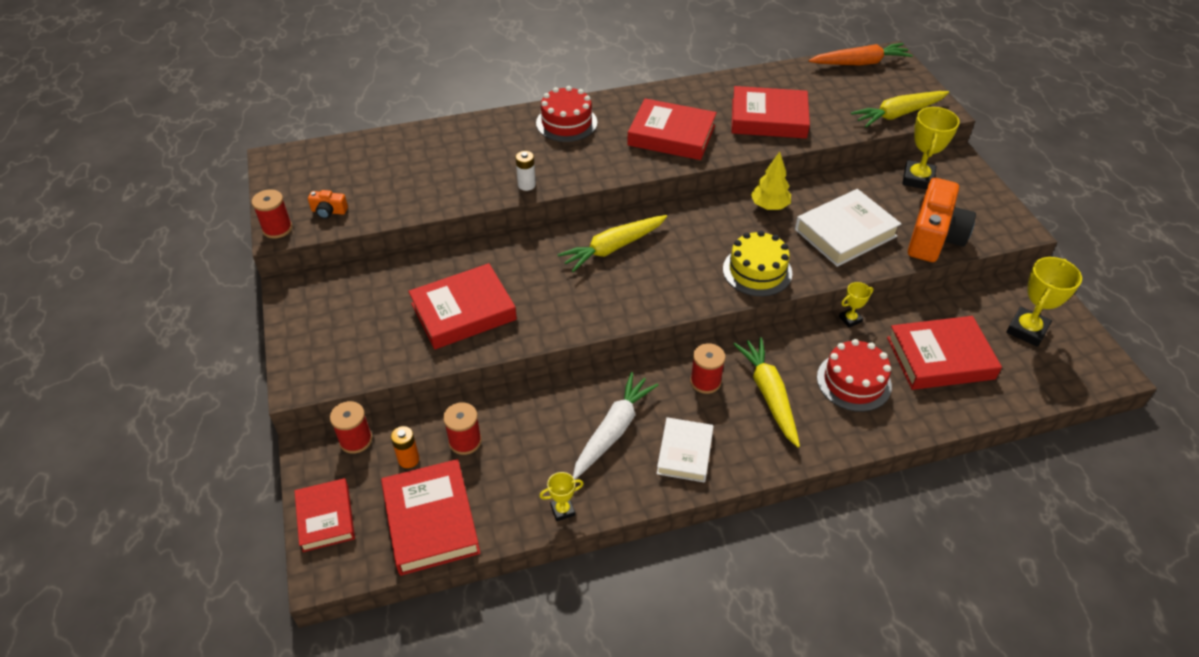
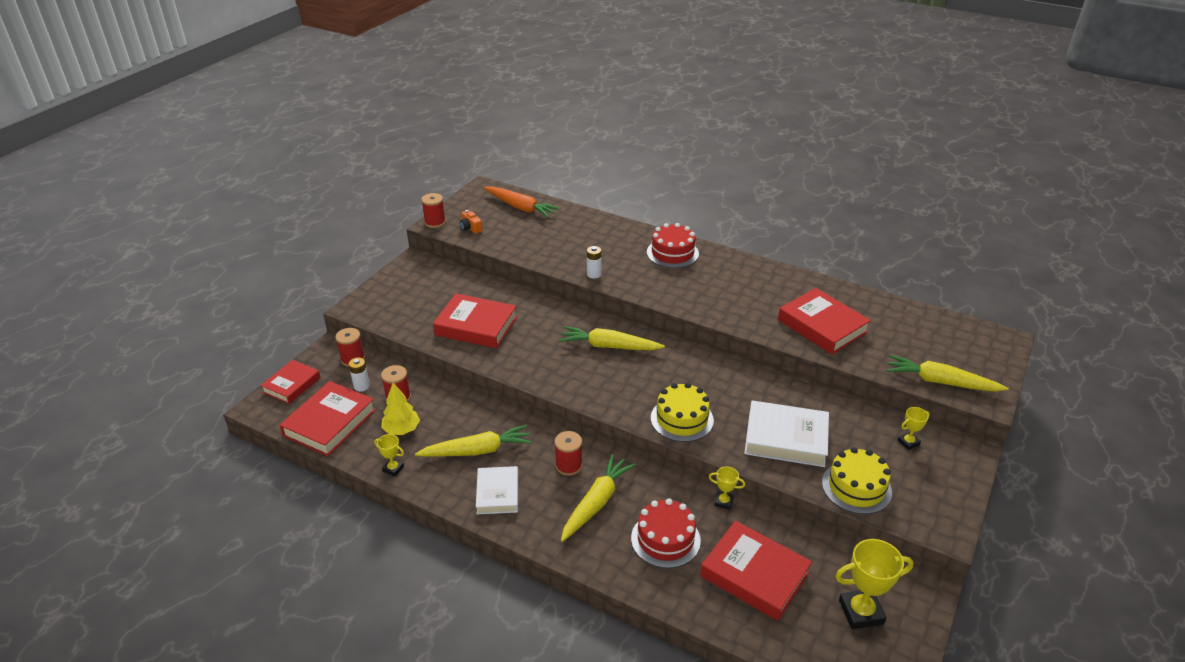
camera: 45 degrees right, 10 degrees down
orange battery [391,426,419,468] -> white battery [349,358,370,392]
white carrot [573,372,658,480] -> yellow carrot [415,425,532,457]
red book [627,99,717,160] -> none
white book [657,417,714,483] -> white book turned 60 degrees counterclockwise [476,466,518,514]
yellow tree [751,152,791,210] -> yellow tree moved to [381,383,420,435]
orange carrot [809,43,913,66] -> orange carrot moved to [484,186,560,218]
yellow trophy [902,107,960,189] -> yellow trophy [898,407,930,450], size x0.52
orange camera [908,178,976,262] -> yellow cake [822,447,892,514]

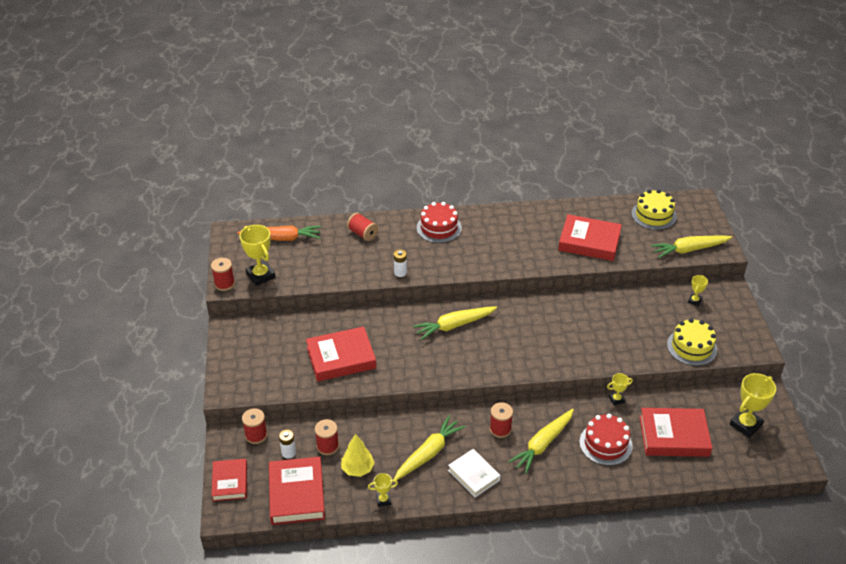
camera: 35 degrees left, 5 degrees up
orange camera [459,210,483,234] -> yellow trophy [239,225,275,286]
yellow carrot [561,454,636,542] -> yellow carrot turned 135 degrees counterclockwise [508,409,574,474]
yellow cake [651,383,714,442] -> yellow cake moved to [631,189,677,230]
white book [744,400,829,467] -> none
none -> red spool [347,213,378,241]

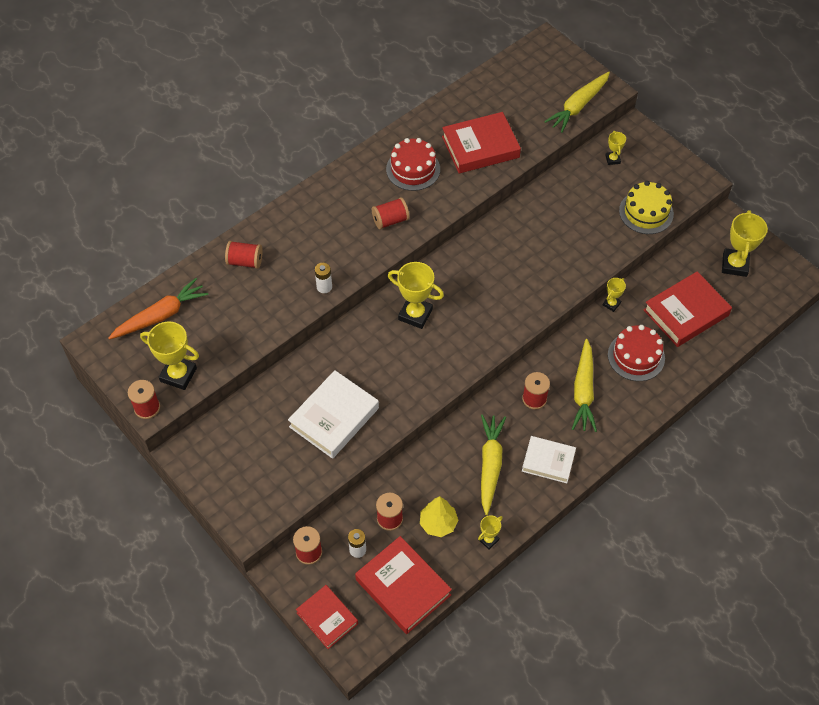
camera: 35 degrees left, 15 degrees up
red book [306,326,376,382] -> white book [288,370,379,459]
yellow carrot [413,306,497,340] -> yellow trophy [388,262,444,329]
red cake [417,202,462,243] -> red cake moved to [386,138,440,191]
yellow cake [631,189,677,230] -> none
none -> red spool [372,197,409,229]

